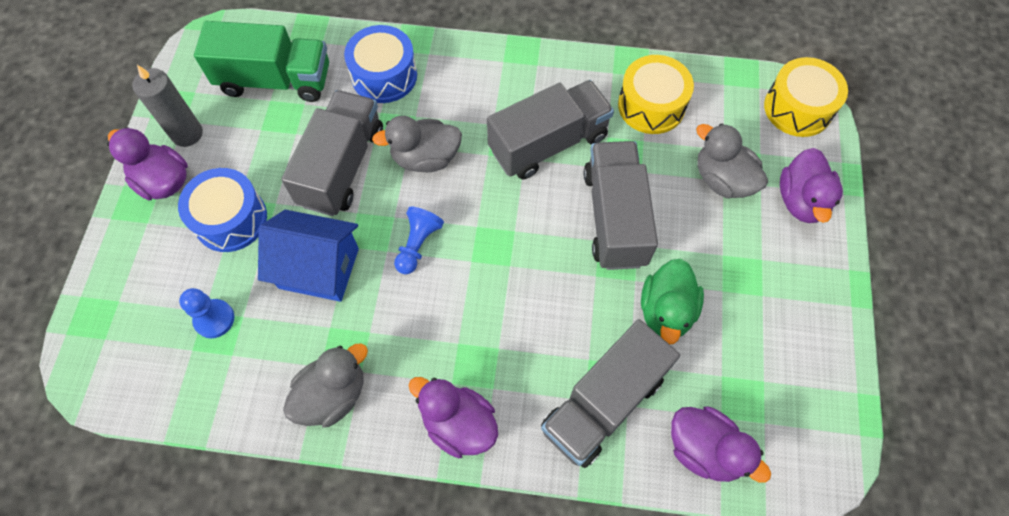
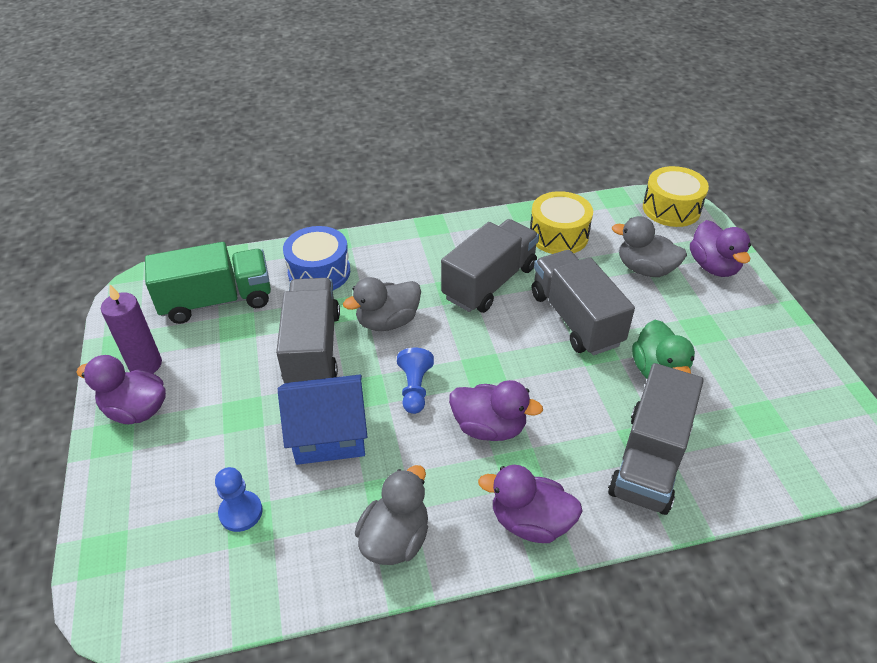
camera: 20 degrees left, 20 degrees down
grey candle [132,65,203,147] -> purple candle [101,285,162,373]
blue drum [178,168,267,252] -> none
purple duck [671,407,771,483] -> purple duck moved to [449,380,543,441]

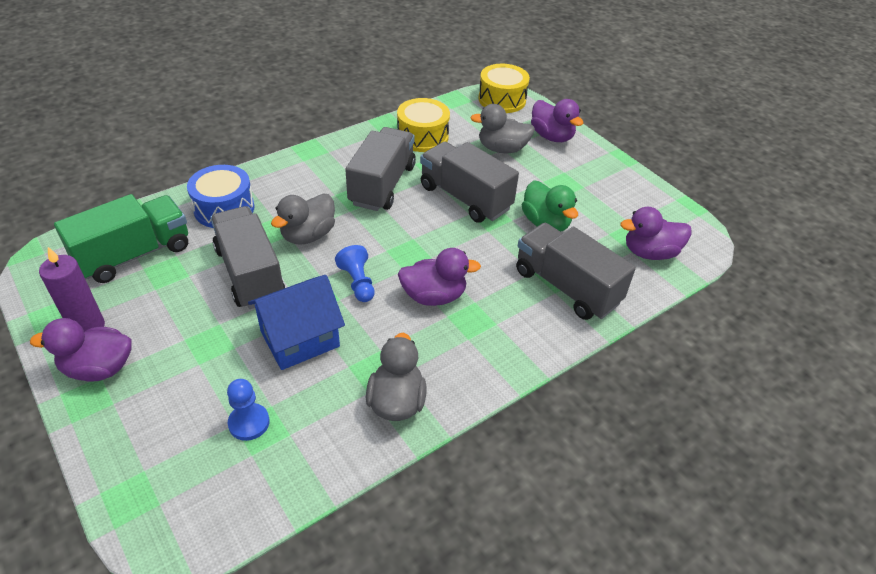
camera: 25 degrees left, 0 degrees up
purple duck [478,465,583,543] -> purple duck moved to [620,207,691,260]
grey truck [608,363,704,515] -> grey truck turned 135 degrees clockwise [516,223,636,320]

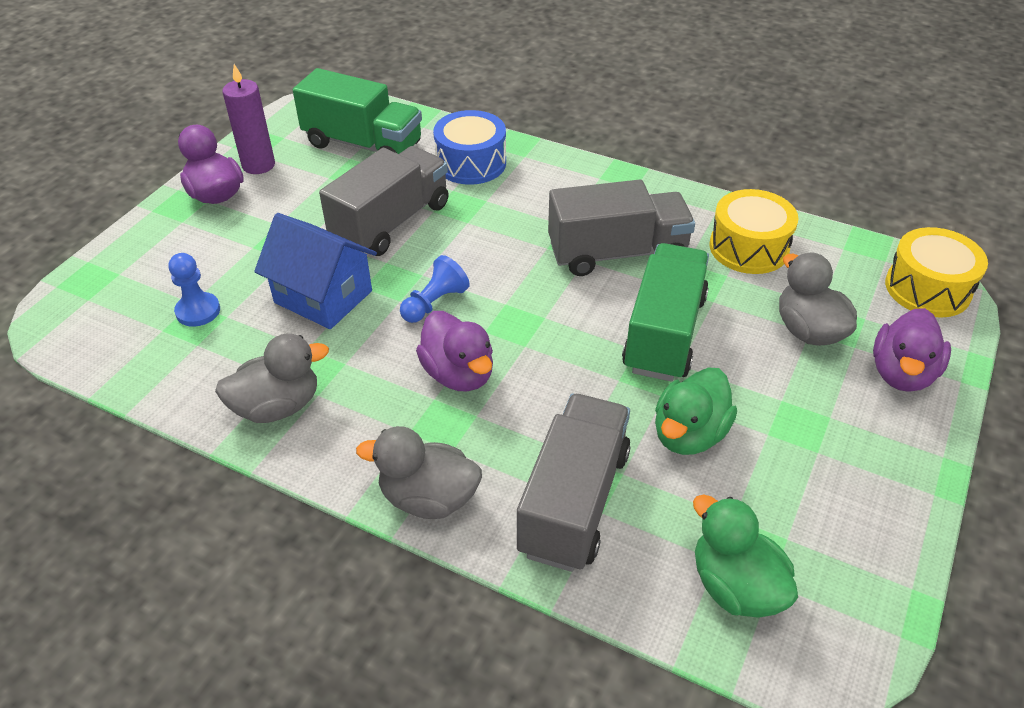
camera: 65 degrees right, 0 degrees up
grey duck [271,194,335,245] -> grey duck moved to [356,426,482,519]
grey truck [420,142,519,223] -> green truck [622,243,709,382]
purple duck [620,207,691,260] -> green duck [693,495,798,618]

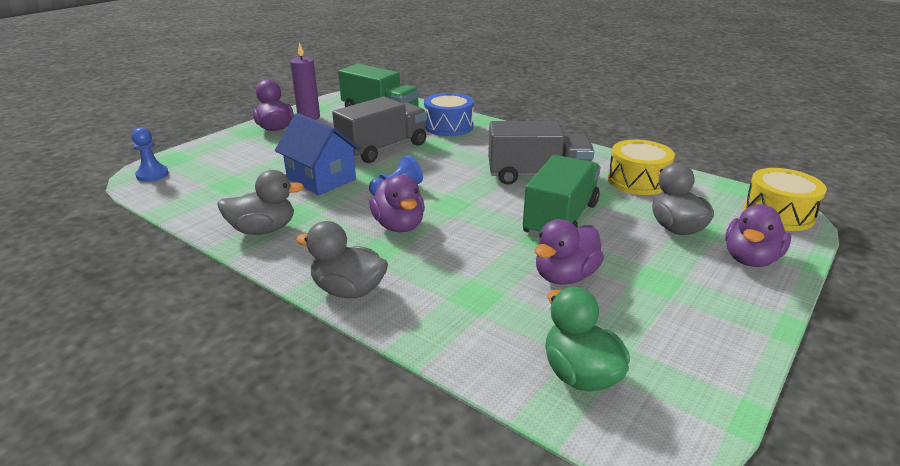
camera: 10 degrees right, 15 degrees down
blue pawn [169,253,220,327] -> blue pawn moved to [132,128,169,182]
grey truck [517,394,631,572] -> none
green duck [655,368,737,455] -> purple duck [535,219,604,285]

